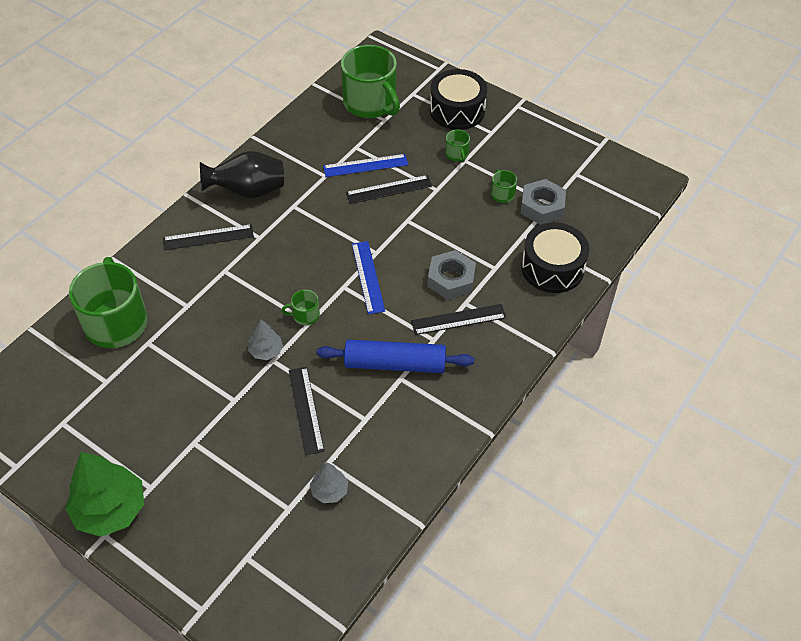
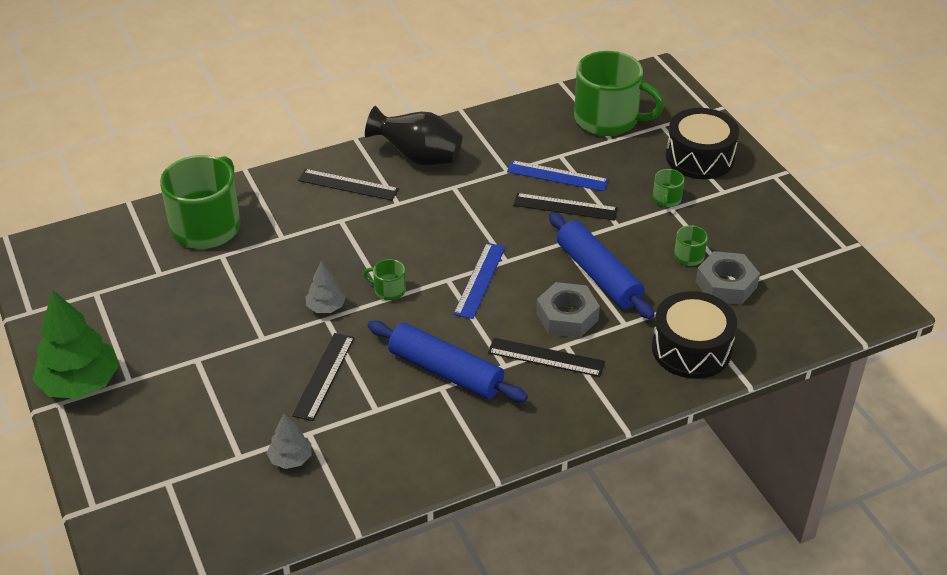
camera: 30 degrees right, 10 degrees down
green mug [341,45,400,118] -> green mug turned 60 degrees counterclockwise [574,51,664,136]
none -> blue rolling pin [549,212,655,319]

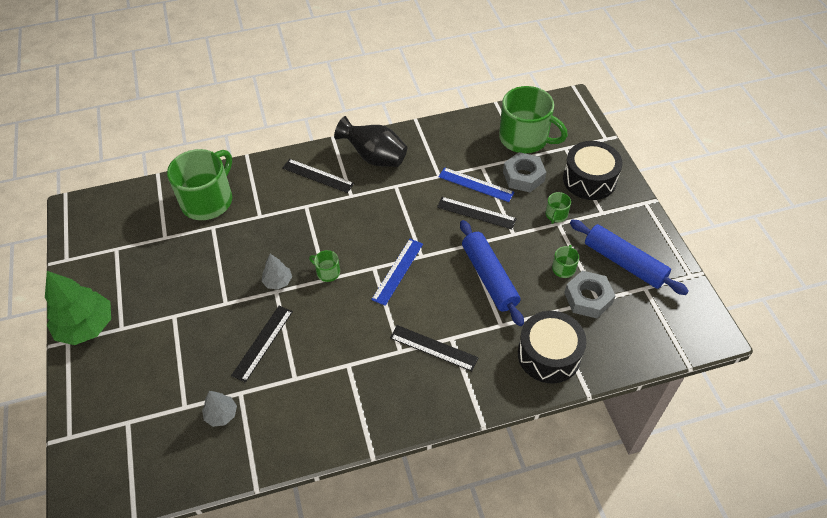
camera: 10 degrees right, 10 degrees up
blue rolling pin [368,321,528,402] -> blue rolling pin moved to [570,219,689,295]
grey nut [536,282,600,338] -> grey nut moved to [503,152,546,192]

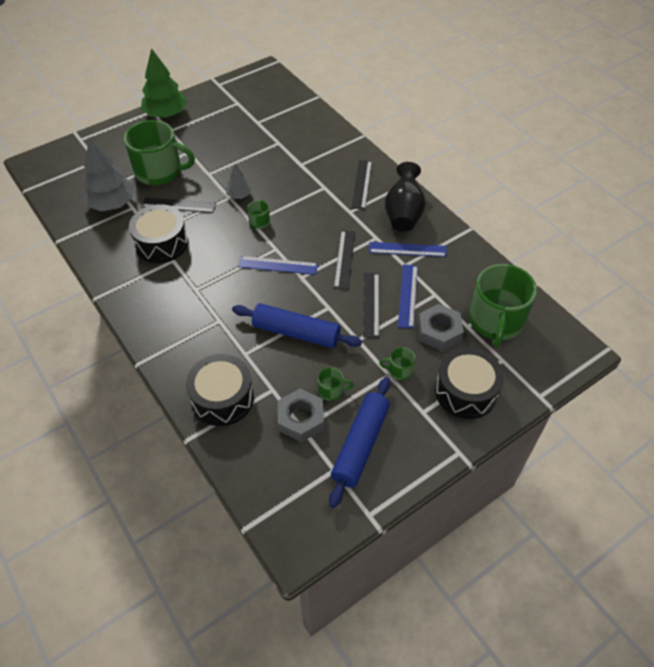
camera: 70 degrees right, 0 degrees up
green mug [167,149,232,220] -> green mug moved to [124,120,195,185]
grey tree [202,391,237,427] -> grey tree [81,138,134,211], size x1.96
black ruler [390,325,479,371] -> black ruler moved to [334,230,355,290]
blue rolling pin [460,220,524,326] -> blue rolling pin turned 60 degrees clockwise [232,303,362,348]
none -> black drum [129,204,189,263]
none -> blue ruler [369,242,447,257]

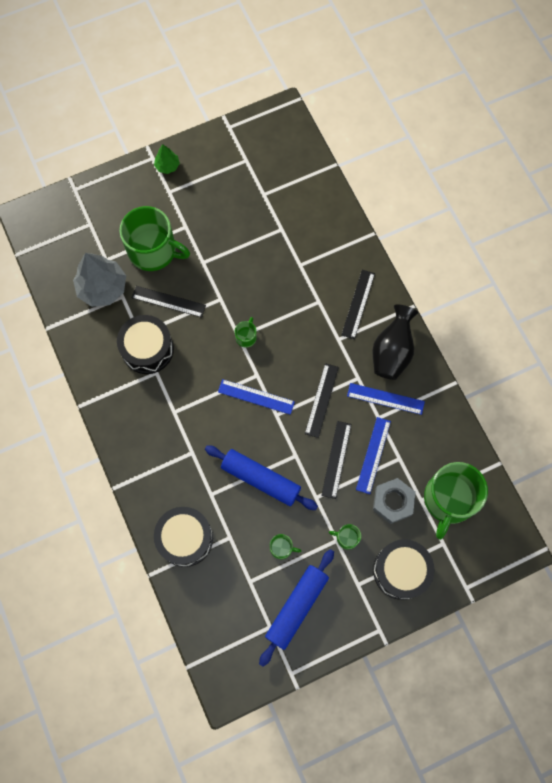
camera: 10 degrees right, 20 degrees up
green tree [141,48,187,118] -> green tree [154,144,180,174], size x0.51
grey tree [226,164,252,199] -> none
grey nut [278,389,324,442] -> none

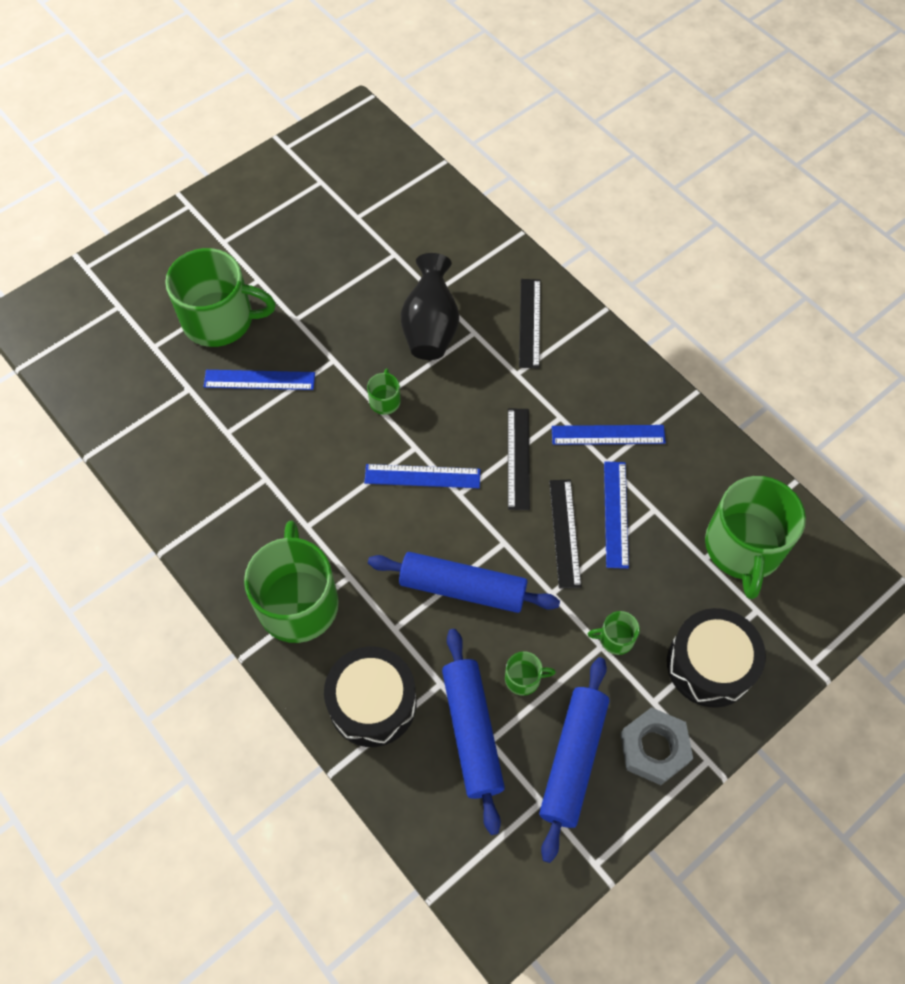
camera: 15 degrees left, 10 degrees down
grey tree [73,253,126,307] -> none
black drum [117,315,174,374] -> none
black ruler [132,286,206,318] -> blue ruler [203,370,315,390]
green tree [154,144,180,174] -> none
black vase [372,305,418,380] -> black vase moved to [400,253,459,360]
grey nut [373,478,416,524] -> grey nut moved to [620,707,693,785]
none -> green mug [244,521,339,643]
none -> blue rolling pin [442,629,505,835]

